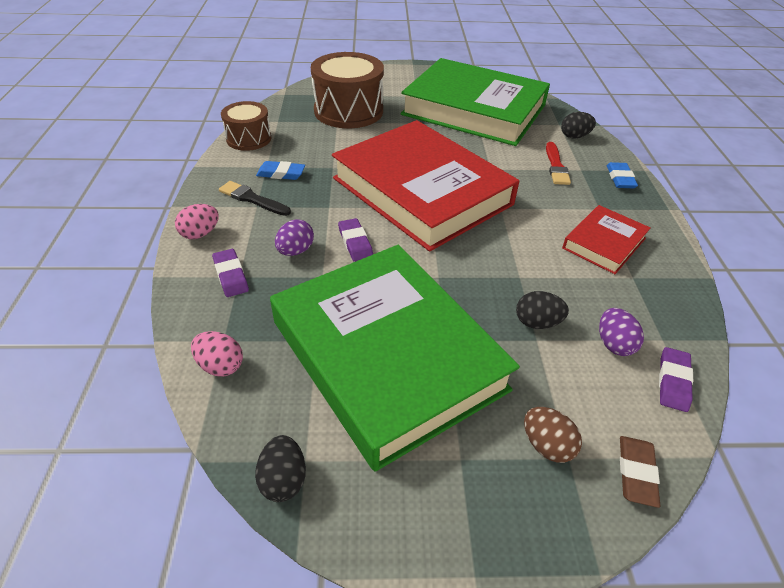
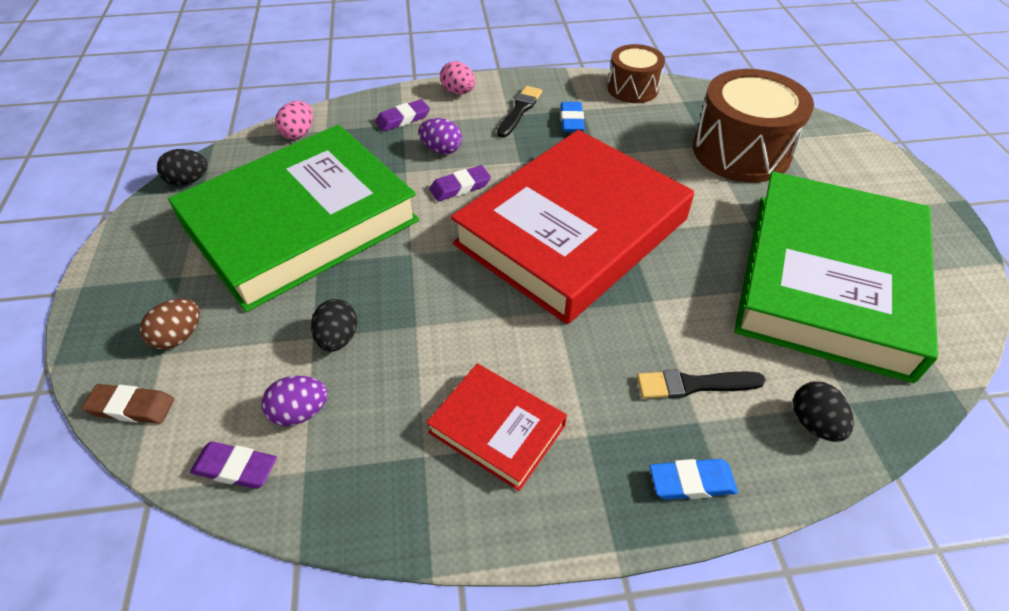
camera: 85 degrees right, 5 degrees up
red brush [546,142,571,185] -> black brush [637,369,766,399]

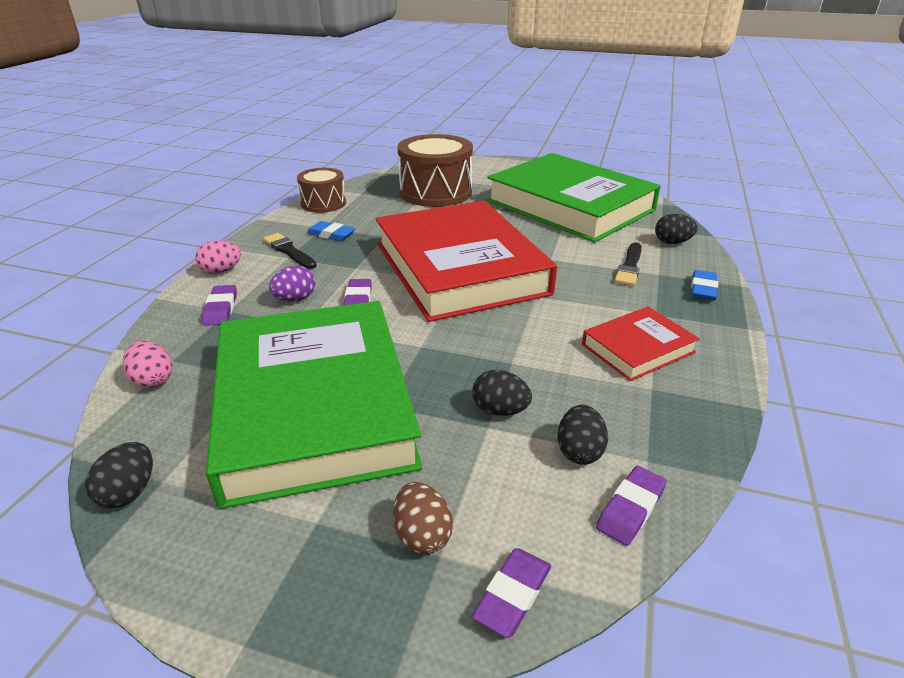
camera: 65 degrees left, 15 degrees down
brown eraser [82,384,174,424] -> purple eraser [472,548,551,638]
purple egg [261,376,328,426] -> black egg [558,405,608,465]

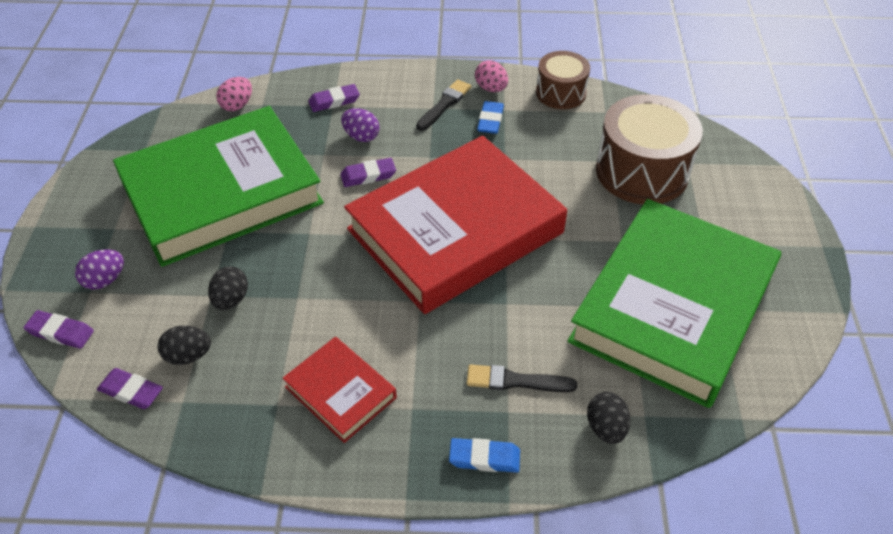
camera: 75 degrees right, 15 degrees up
black egg [85,442,153,508] -> none
pink egg [195,241,241,274] -> pink egg moved to [475,60,508,92]
brown egg [393,482,453,554] -> purple egg [75,249,124,290]

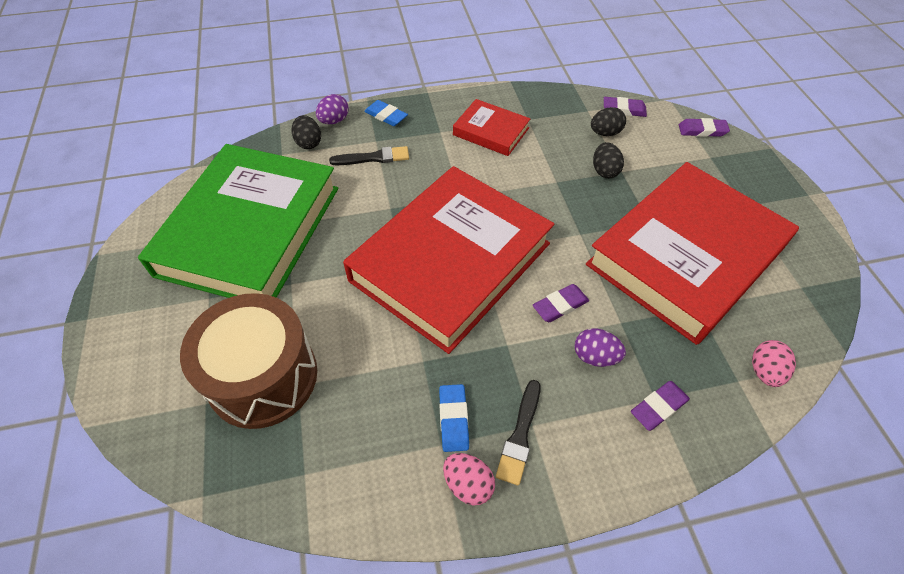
camera: 165 degrees right, 5 degrees up
purple egg [75,249,124,290] -> purple egg moved to [316,94,349,124]
green book [113,106,324,267] -> red book [586,162,799,345]
blue eraser [449,438,520,473] -> blue eraser turned 45 degrees clockwise [364,100,408,126]
brown drum [536,51,590,109] -> none

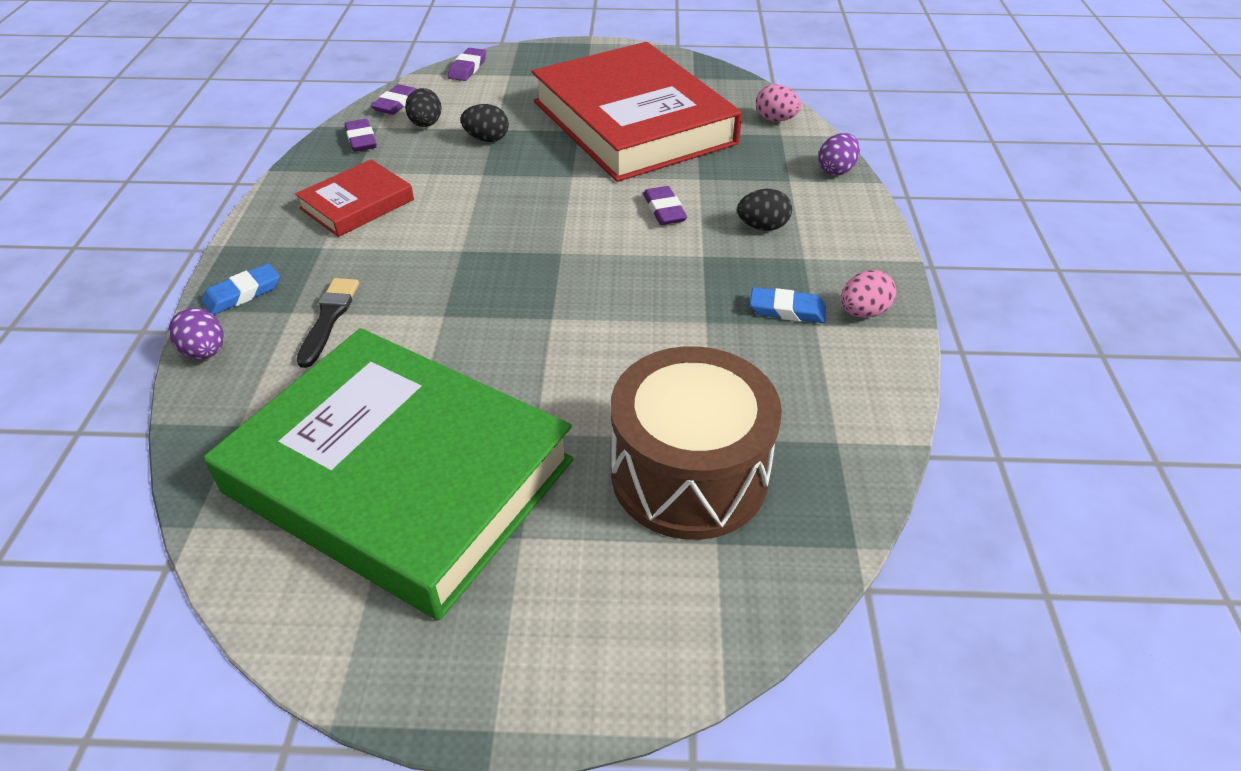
camera: 75 degrees left, 10 degrees down
black egg [292,115,321,149] -> black egg moved to [737,189,792,231]
red book [343,166,554,354] -> none
black brush [496,380,541,486] -> none
purple egg [575,328,626,367] -> purple egg moved to [818,133,860,176]
purple eraser [631,381,690,431] -> purple eraser moved to [344,119,377,152]

